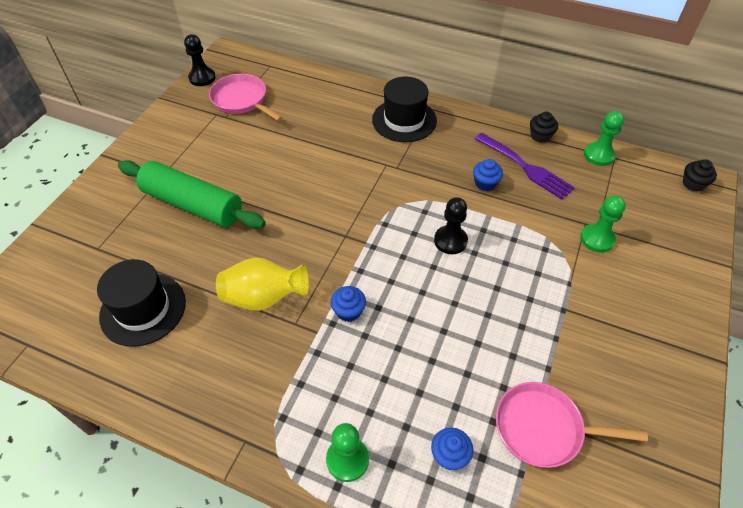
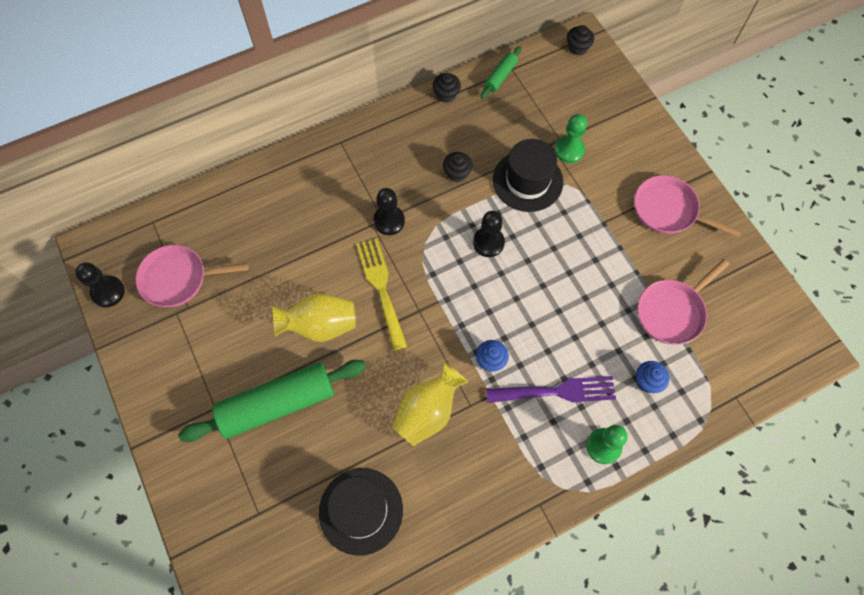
camera: 50 degrees left, 15 degrees up
black hat [372,77,437,142] -> black hat moved to [493,139,563,212]
blue cupcake [473,159,503,191] -> black cupcake [443,152,473,182]
purple fork [475,133,575,200] -> purple fork moved to [486,376,616,403]
green pawn [584,111,624,166] -> green rolling pin [481,46,521,99]
none -> yellow vase [273,293,356,342]
none -> yellow fork [356,239,407,351]
none -> black pawn [373,188,405,235]
none -> pink pan [634,175,742,237]

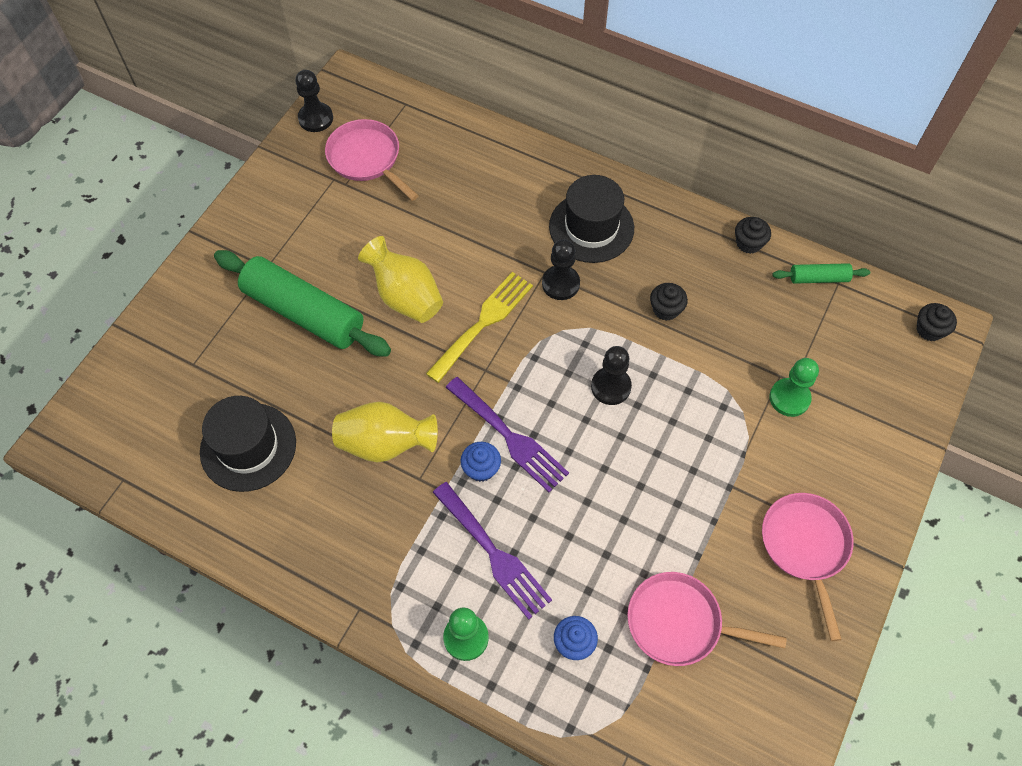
camera: 55 degrees right, 5 degrees down
black hat [493,139,563,212] -> black hat moved to [549,175,634,263]
none -> purple fork [445,377,569,492]

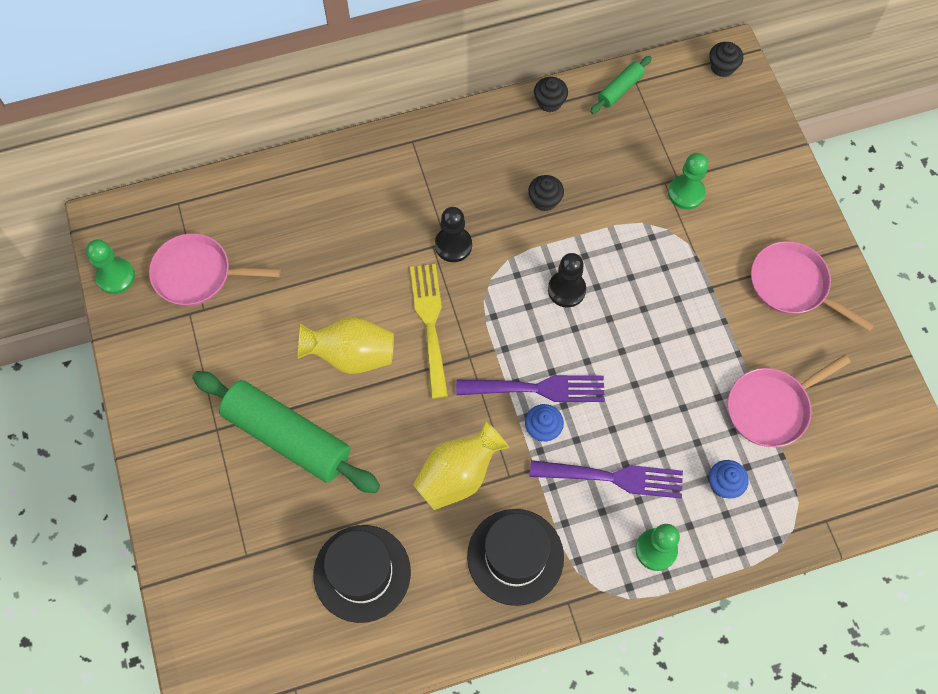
camera: 45 degrees left, 5 degrees up
green rolling pin [214,250,391,357] -> green rolling pin turned 45 degrees clockwise [192,371,380,493]
black pawn [295,70,333,132] -> green pawn [86,239,135,294]
black hat [549,175,634,263] -> black hat moved to [467,509,564,606]

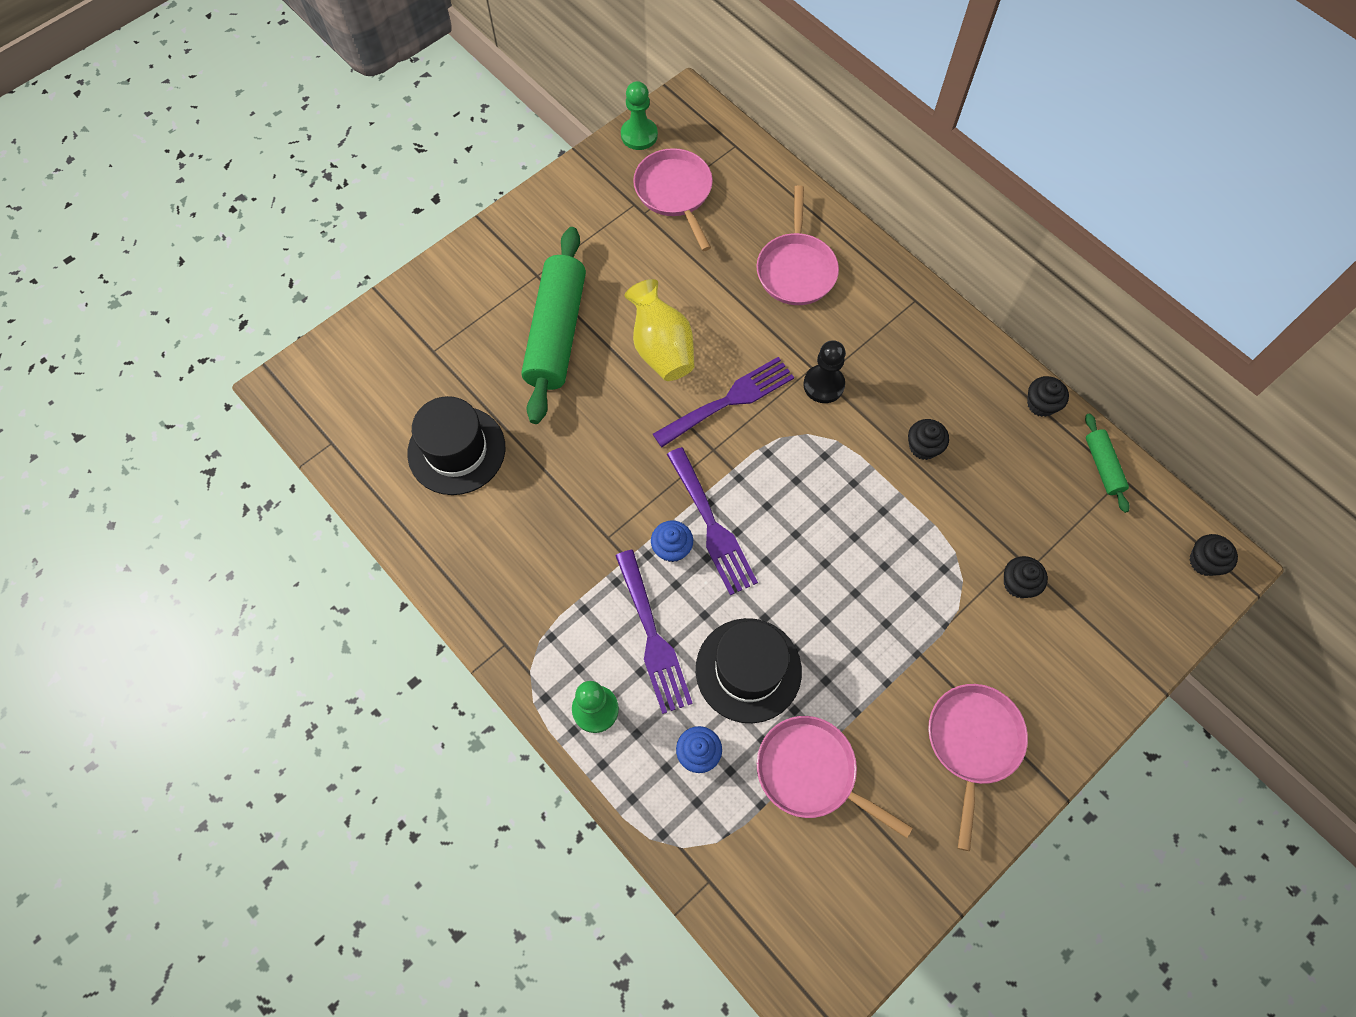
camera: 65 degrees right, 0 degrees up
yellow fork [410,264,448,399] -> purple fork [653,357,794,447]
yellow vase [413,420,509,510] -> none
black hat [467,509,564,606] -> black hat moved to [696,618,802,723]
black pawn [548,253,586,308] -> none
green rolling pin [590,56,652,114] -> green rolling pin turned 60 degrees clockwise [1085,413,1130,513]
green pawn [668,153,708,209] -> black cupcake [1004,556,1048,598]
none -> pink pan [756,185,839,305]

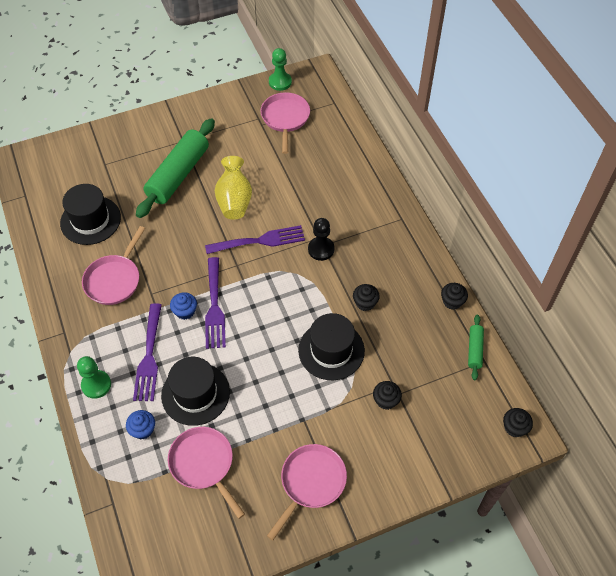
camera: 20 degrees right, 10 degrees down
pink pan [756,185,839,305] -> pink pan moved to [82,226,145,305]
none -> black hat [298,313,365,380]

